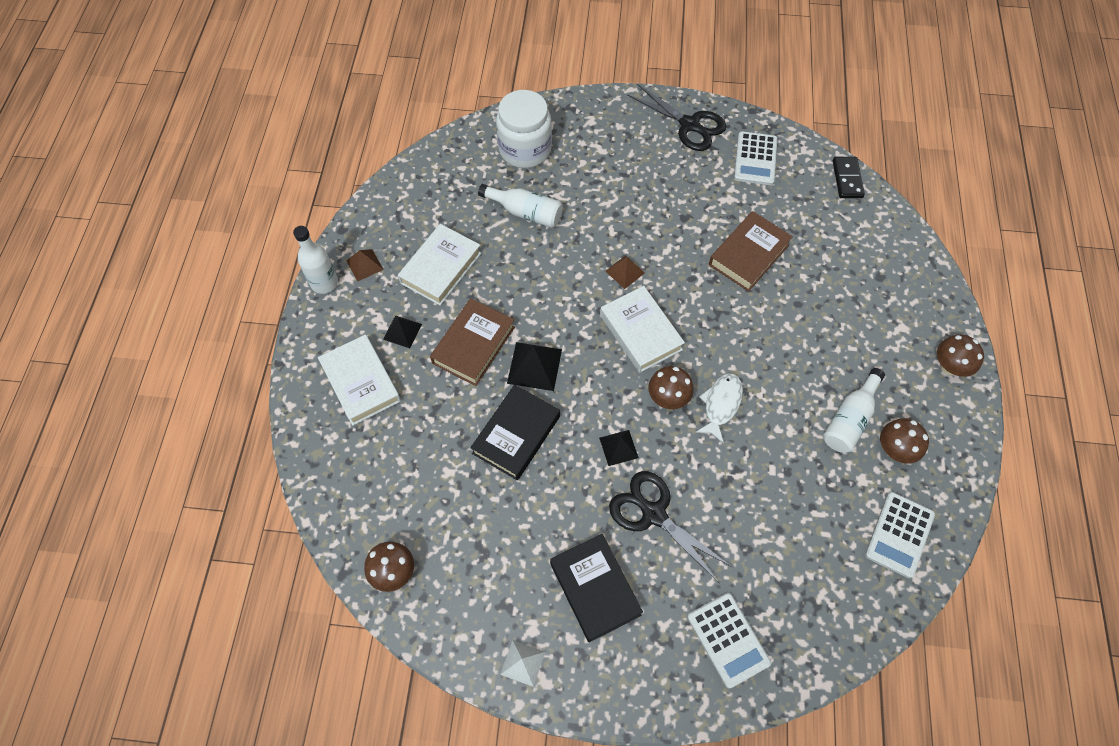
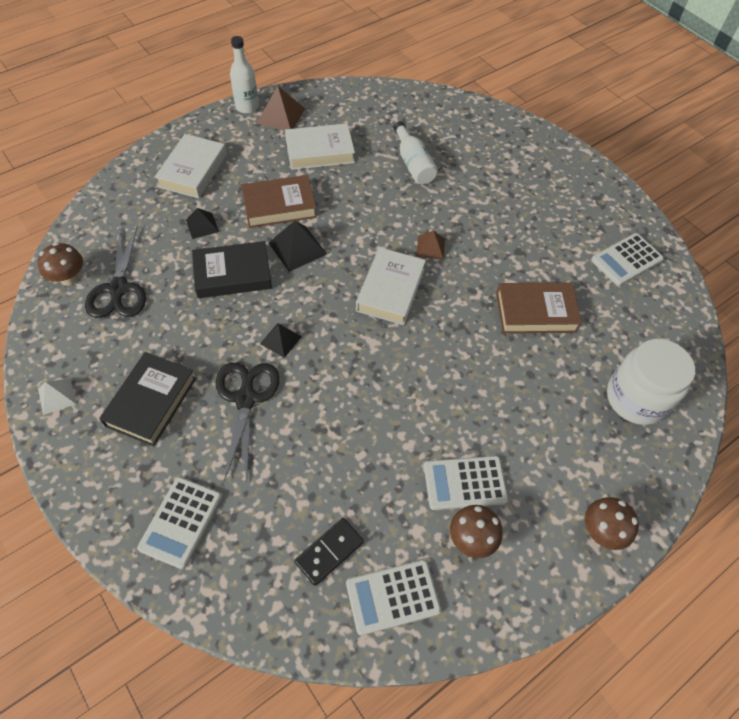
camera: 45 degrees right, 5 degrees down
brown pyramid [347,249,384,281] -> brown pyramid [256,86,305,131], size x1.57
black pyramid [383,315,422,348] -> black pyramid moved to [186,208,219,239]
white jar [496,90,552,168] -> white jar moved to [607,339,695,425]
black scissors [627,84,726,151] -> black scissors moved to [85,226,146,318]
brown mushroom [648,366,694,409] -> none
white fish [695,373,743,444] -> none
white bottle [823,368,885,453] -> white calculator [424,456,508,510]
black domino [833,157,865,198] -> black domino moved to [294,518,364,586]

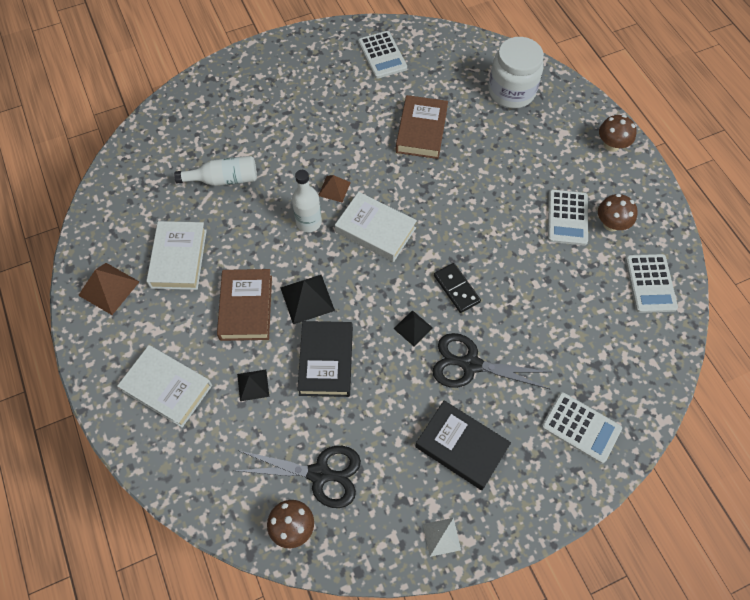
camera: 75 degrees left, 5 degrees up
white bottle [230,36,259,114] -> white bottle moved to [292,170,322,232]
black domino [294,518,364,586] -> black domino moved to [434,263,481,313]

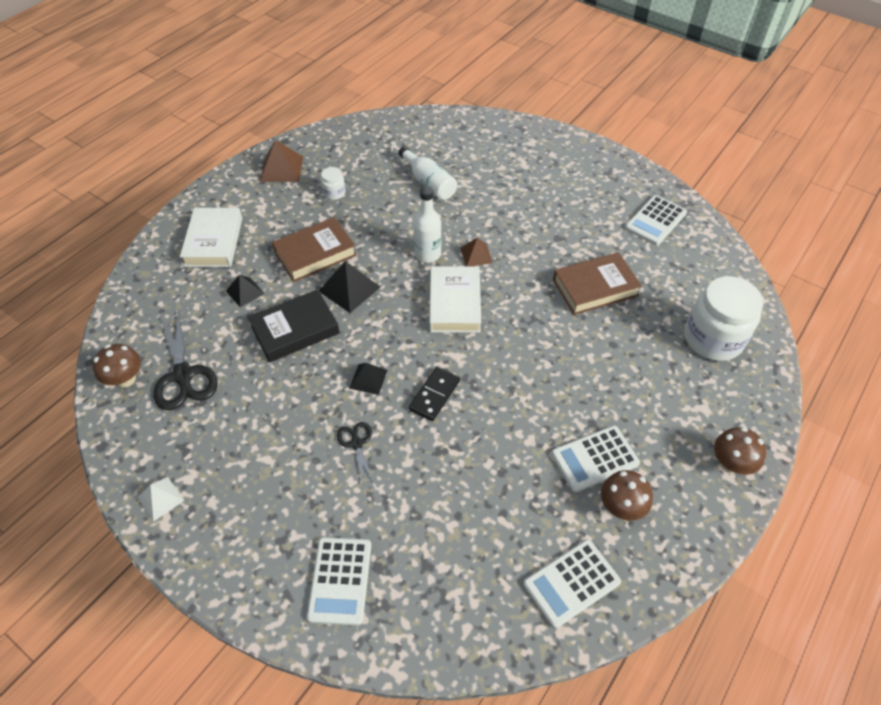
camera: 60 degrees right, 10 degrees down
white book [146,221,207,290] -> white jar [321,167,346,200]
black book [415,400,511,490] -> none
black scissors [432,333,551,389] -> black scissors [337,422,374,486], size x0.54

